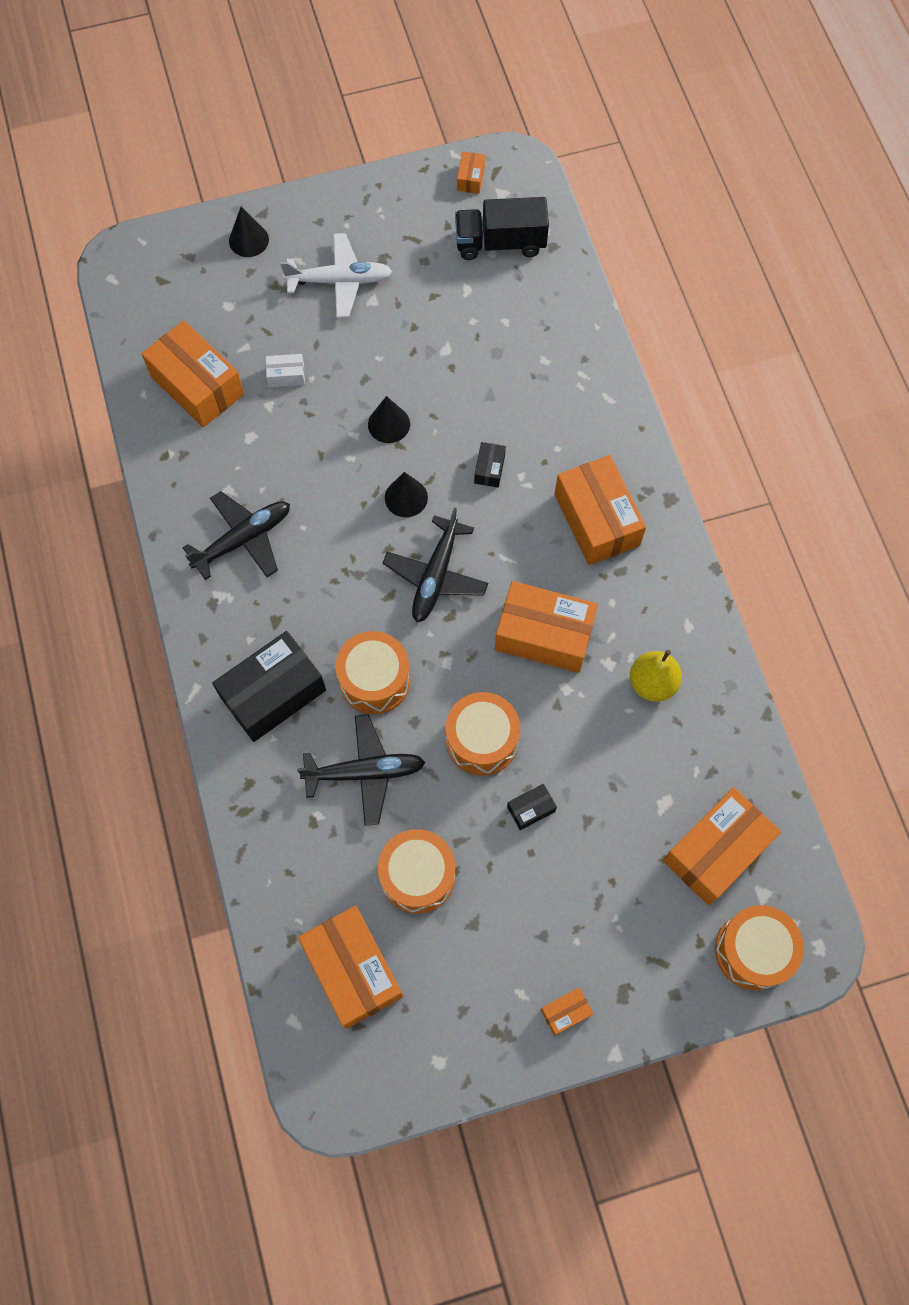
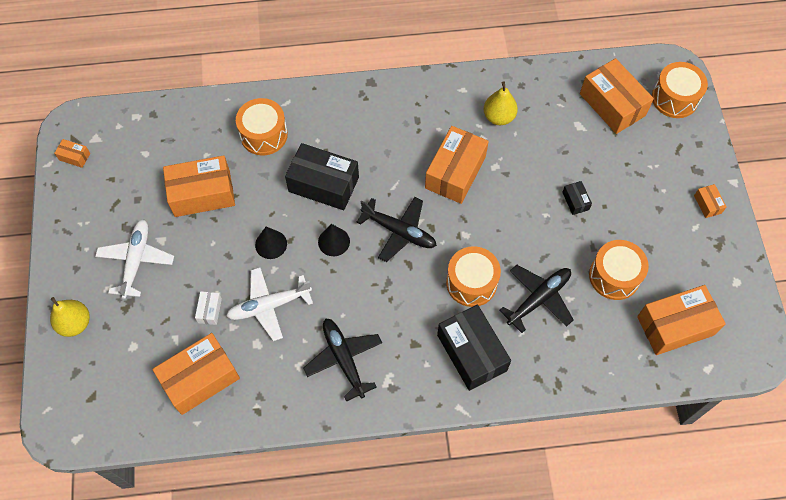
camera: 80 degrees left, 5 degrees down
black cone [229,207,269,257] -> yellow pear [50,297,90,337]
black plane [297,714,426,826] -> black plane turned 45 degrees clockwise [499,265,574,333]
orange drum [446,692,520,776] -> orange drum moved to [236,98,288,155]
black truck [455,197,549,260] -> none
black box [474,442,506,488] -> black box [285,143,359,210], size x2.25
orange box [555,455,646,565] -> orange box moved to [163,155,235,217]
none -> white plane [226,267,313,341]

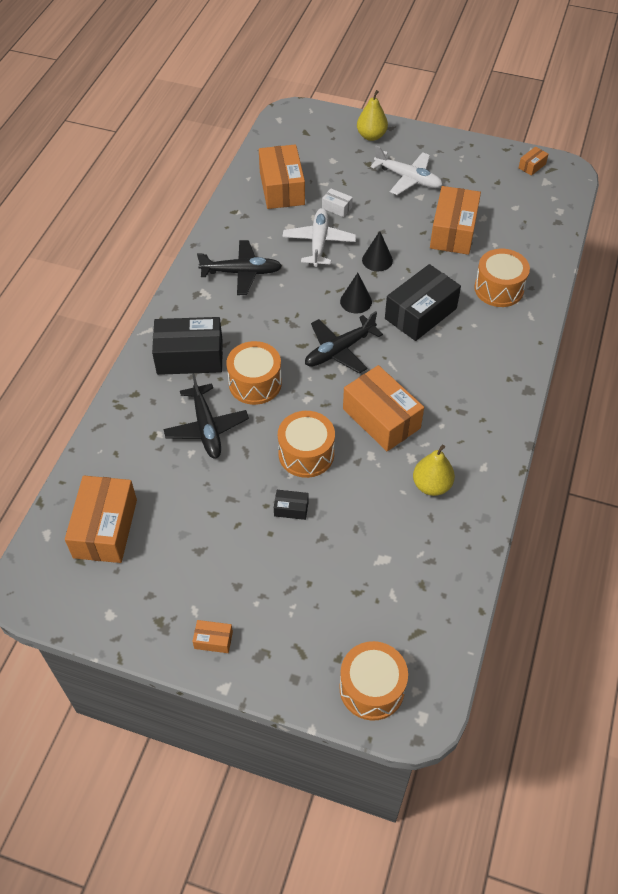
camera: 115 degrees right, 10 degrees down
orange box [580,58,654,134] -> none
orange drum [589,240,649,300] -> orange drum moved to [278,411,335,478]

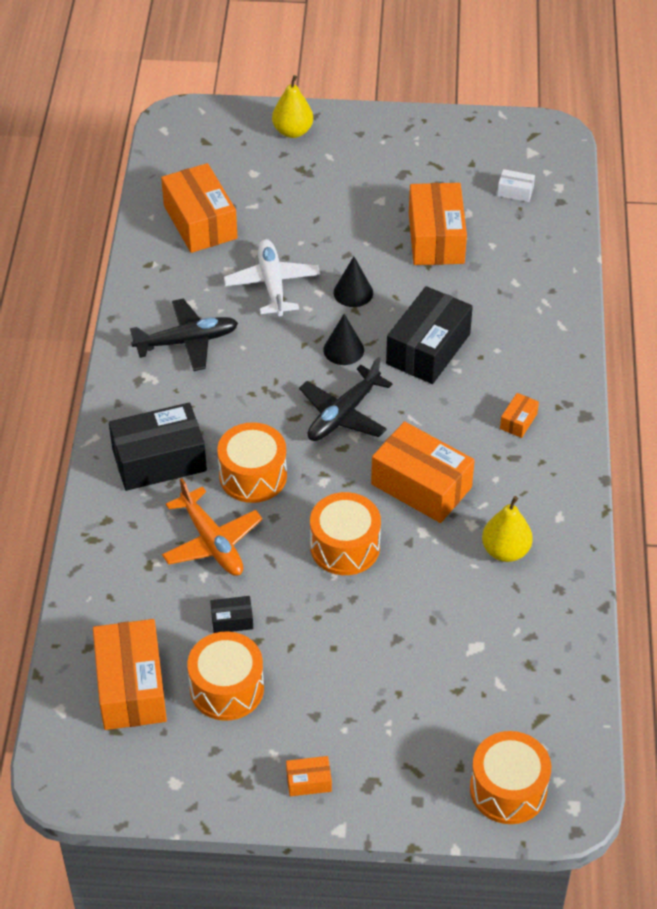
camera: 15 degrees left, 5 degrees down
black plane [163,374,249,459] -> orange plane [162,478,263,576]
black box [274,490,309,520] -> black box moved to [210,596,253,633]
white box [322,188,353,217] -> white box moved to [497,169,535,202]
white plane [370,145,443,195] -> none
orange drum [474,249,530,307] -> orange drum moved to [187,632,264,721]
orange box [518,147,549,176] -> orange box moved to [500,393,539,438]

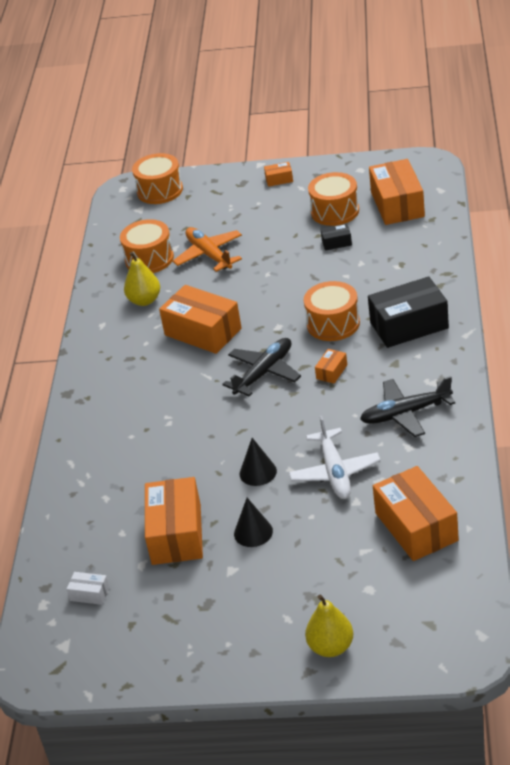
camera: 175 degrees left, 10 degrees down
orange plane [162,478,263,576] -> orange plane moved to [173,227,242,272]
orange drum [310,492,381,575] -> orange drum moved to [120,219,174,273]
black cone [323,314,364,365] -> black cone moved to [234,498,273,547]
black box [386,286,473,384] -> none
orange box [500,393,539,438] -> orange box moved to [315,349,347,384]

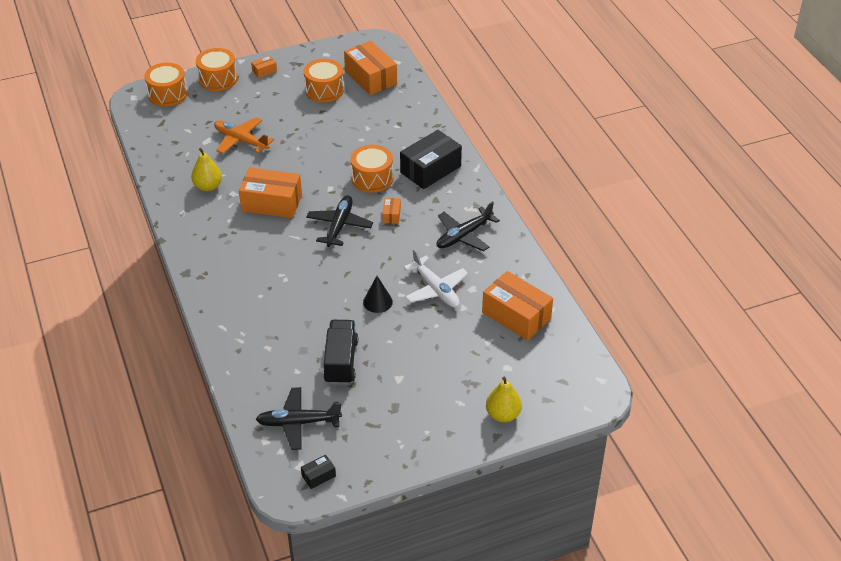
camera: 30 degrees left, 5 degrees up
white box [67,572,110,605] -> black plane [256,387,342,450]
orange drum [120,219,174,273] -> orange drum moved to [196,48,237,91]
orange box [145,477,203,565] -> black truck [323,320,358,385]
black cone [234,498,273,547] -> none
black box [320,224,352,251] -> black box moved to [301,454,336,489]

